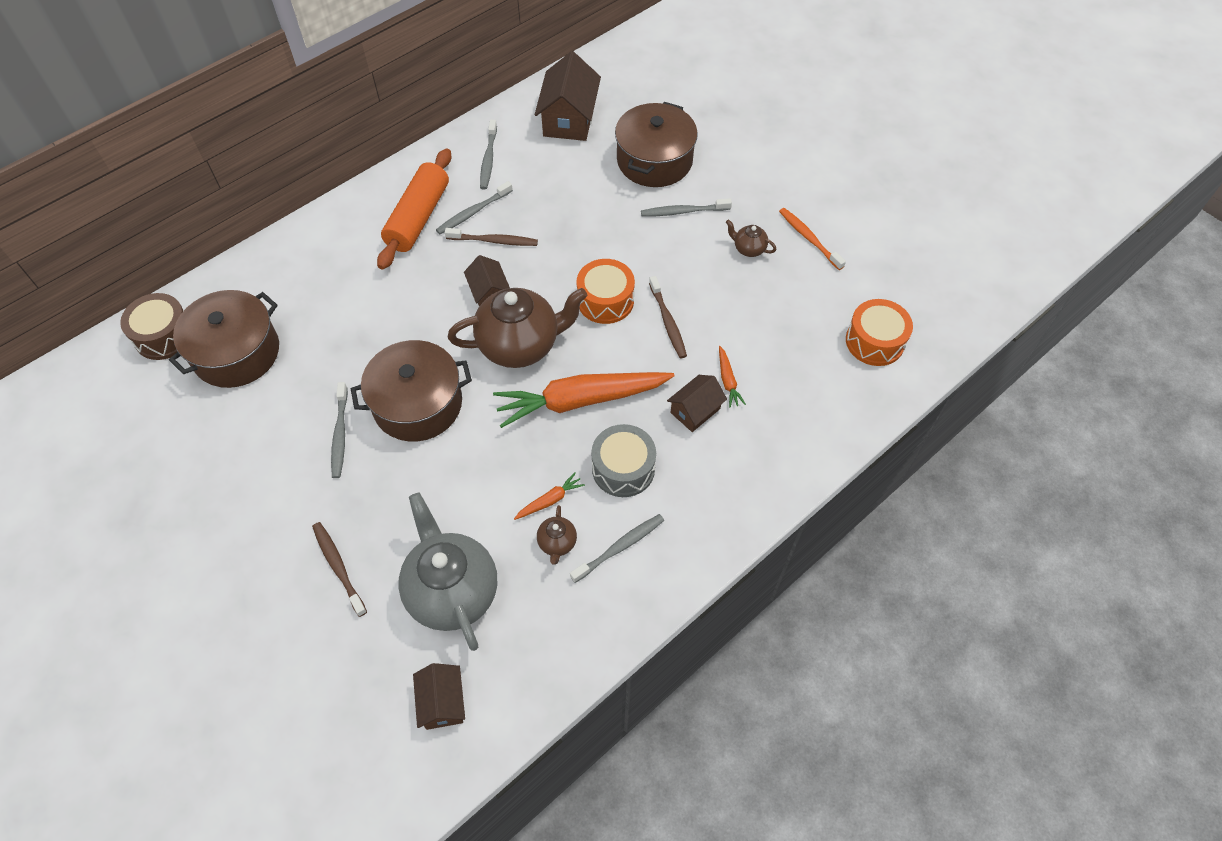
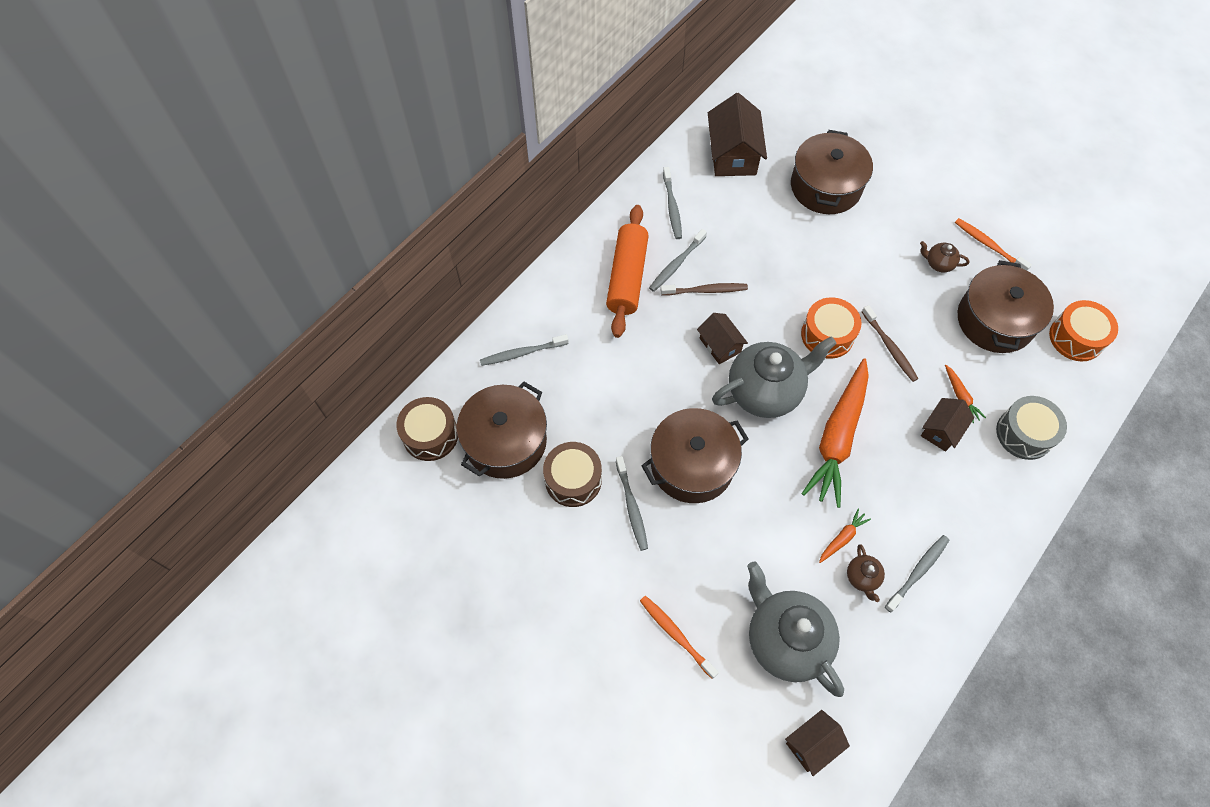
camera: 10 degrees left, 5 degrees up
brown toothbrush [312,522,367,617] -> orange toothbrush [640,596,719,679]
brown house [413,663,465,730] -> brown house turned 75 degrees clockwise [785,710,850,776]
brown teapot [448,288,587,368] -> grey teapot [712,336,837,418]
orange carrot [493,372,675,428] -> orange carrot turned 45 degrees counterclockwise [801,358,869,508]
grey drum [591,424,656,497] -> grey drum moved to [996,396,1067,460]
grey toothbrush [641,198,732,217] -> grey toothbrush moved to [480,334,569,366]
none -> brown drum [543,442,602,507]
none -> brown pot [958,260,1054,353]

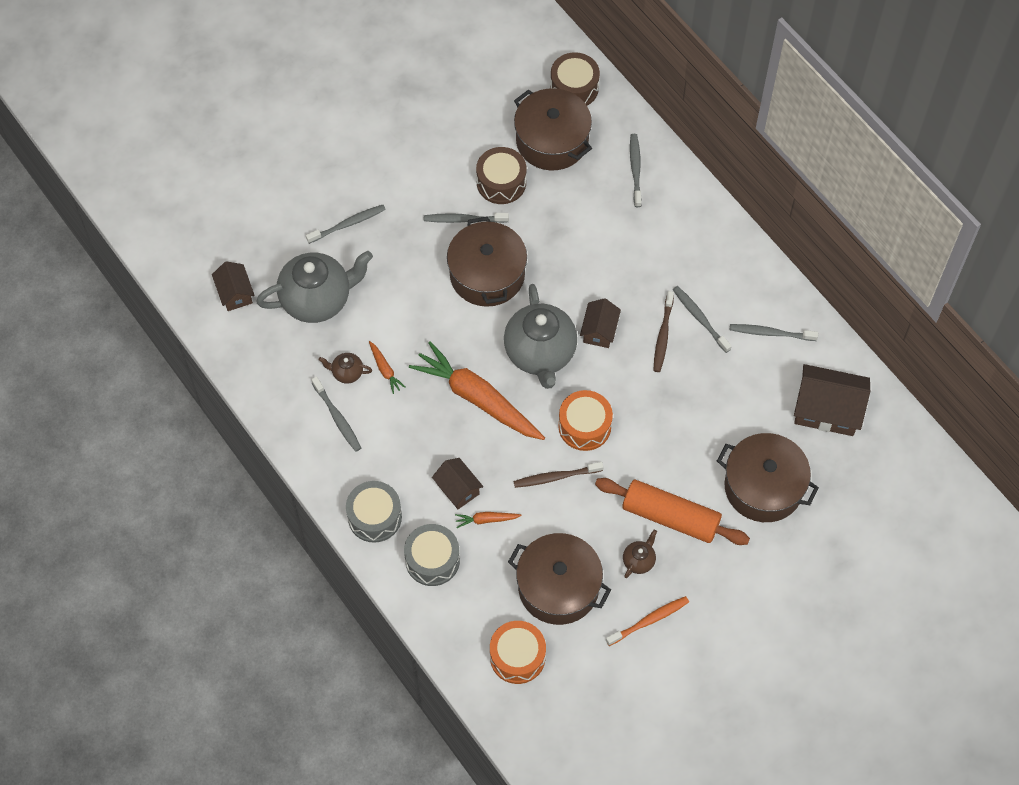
camera: 105 degrees right, 0 degrees up
orange rolling pin [606,205,649,338] -> orange rolling pin moved to [595,478,750,545]
orange toothbrush [640,596,719,679] -> grey toothbrush [306,205,386,244]
brown house [697,313,748,364] -> brown house turned 60 degrees counterclockwise [580,298,621,348]
none -> grey drum [346,481,402,543]

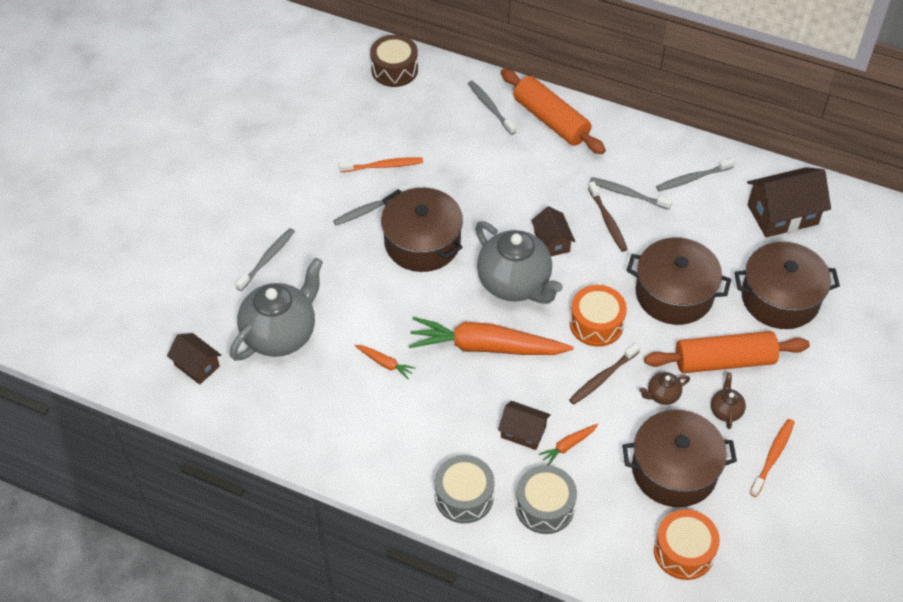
camera: 30 degrees left, 10 degrees down
grey toothbrush [311,376,361,452] -> none
brown teapot [319,353,372,384] -> brown teapot moved to [639,372,690,405]
brown drum [476,147,527,204] -> orange toothbrush [339,157,423,172]
brown pot [514,88,592,171] -> brown pot moved to [627,238,731,325]
none -> orange rolling pin [501,69,606,154]

